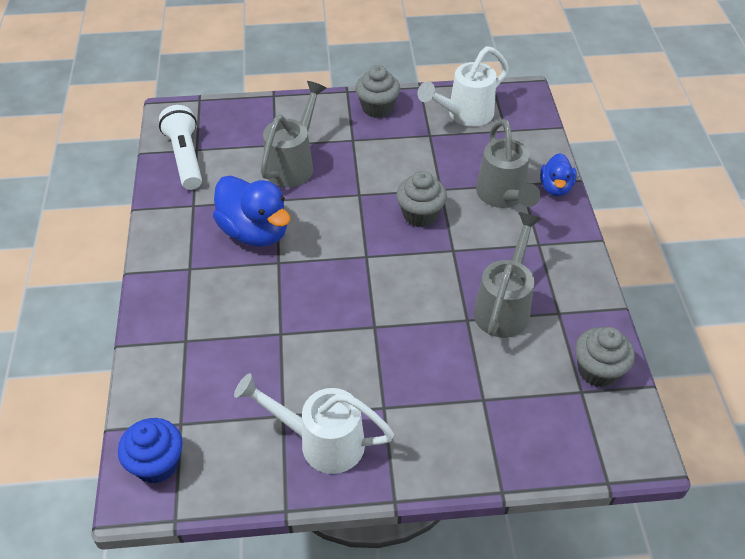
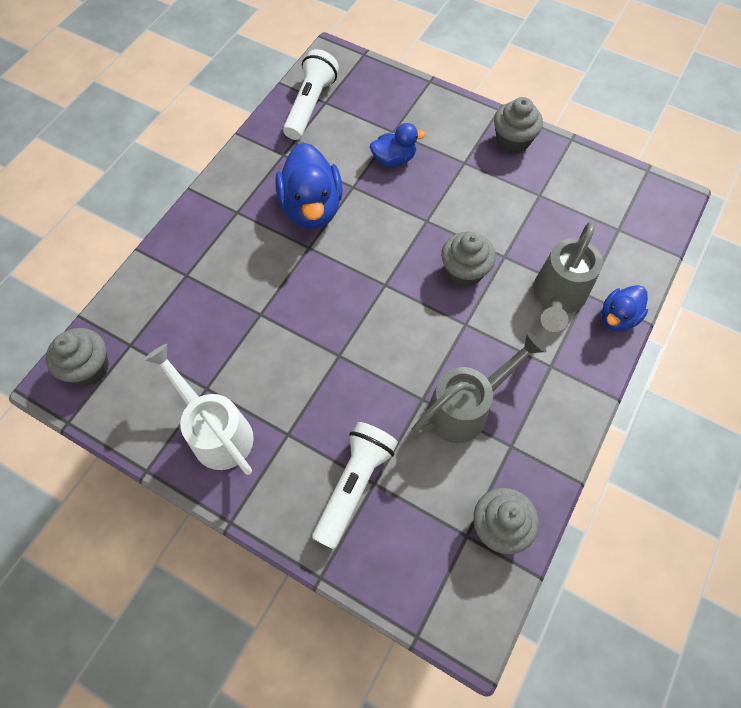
camera: 35 degrees right, 15 degrees up
blue cupcake [118,418,183,484] -> grey cupcake [46,328,109,386]
grey watering can [261,81,326,187] -> blue duck [370,123,426,167]
white watering can [418,46,509,127] -> none
none -> white flashlight [312,422,398,549]

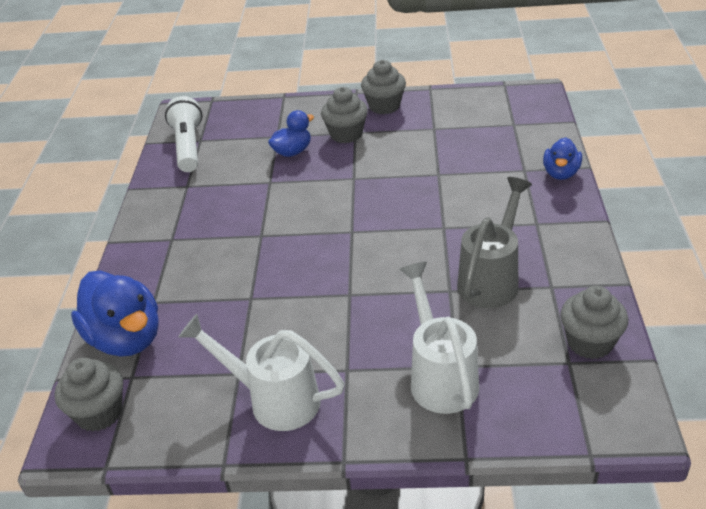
camera: 25 degrees left, 25 degrees down
blue duck [275,142,343,229] -> blue duck moved to [71,270,159,357]
white flashlight [312,422,398,549] -> white watering can [399,262,479,414]
grey cupcake [441,232,496,287] -> grey cupcake moved to [321,87,368,143]
grey watering can [534,221,603,332] -> none

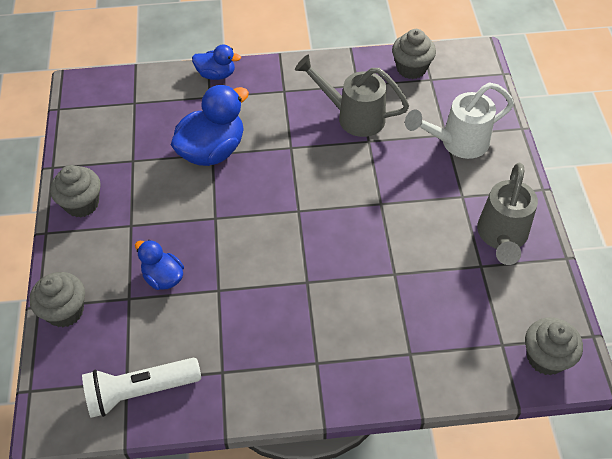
camera: 100 degrees left, 15 degrees up
blue duck [71,270,159,357] -> blue duck moved to [171,85,249,166]
white watering can [178,314,345,431] -> grey watering can [477,163,538,265]
grey cupcake [321,87,368,143] -> grey cupcake moved to [29,272,85,327]

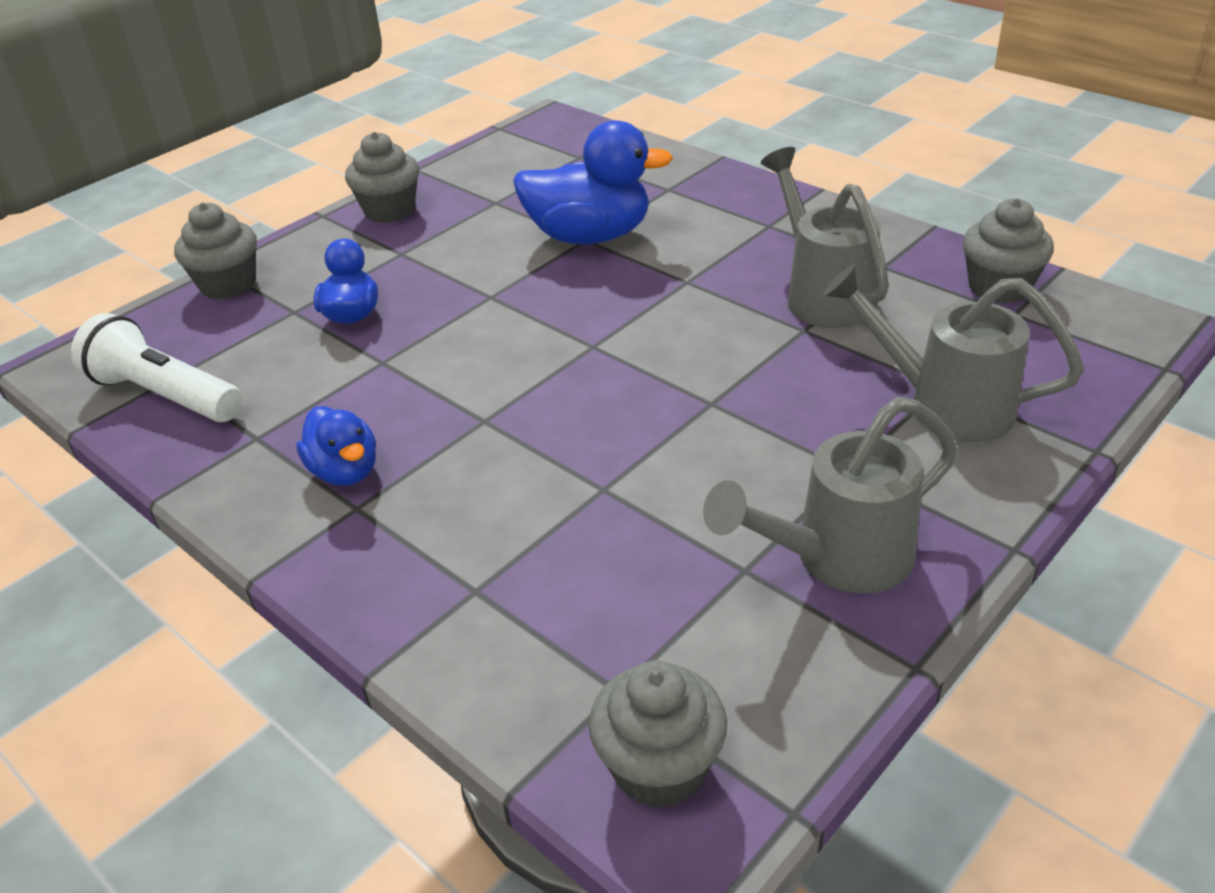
camera: 50 degrees right, 15 degrees down
blue duck [192,44,241,80] -> blue duck moved to [296,406,376,486]
white watering can [405,82,514,159] -> grey watering can [822,264,1084,442]

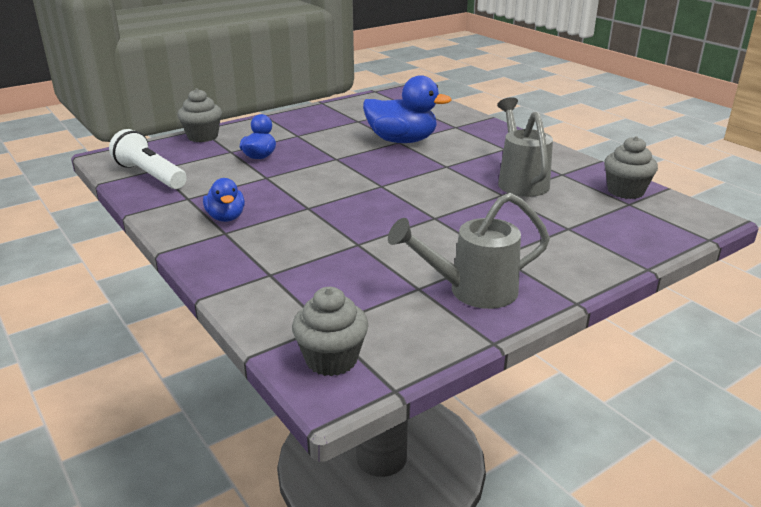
camera: 10 degrees right, 10 degrees down
grey cupcake [345,132,419,223] -> none
grey watering can [822,264,1084,442] -> none

